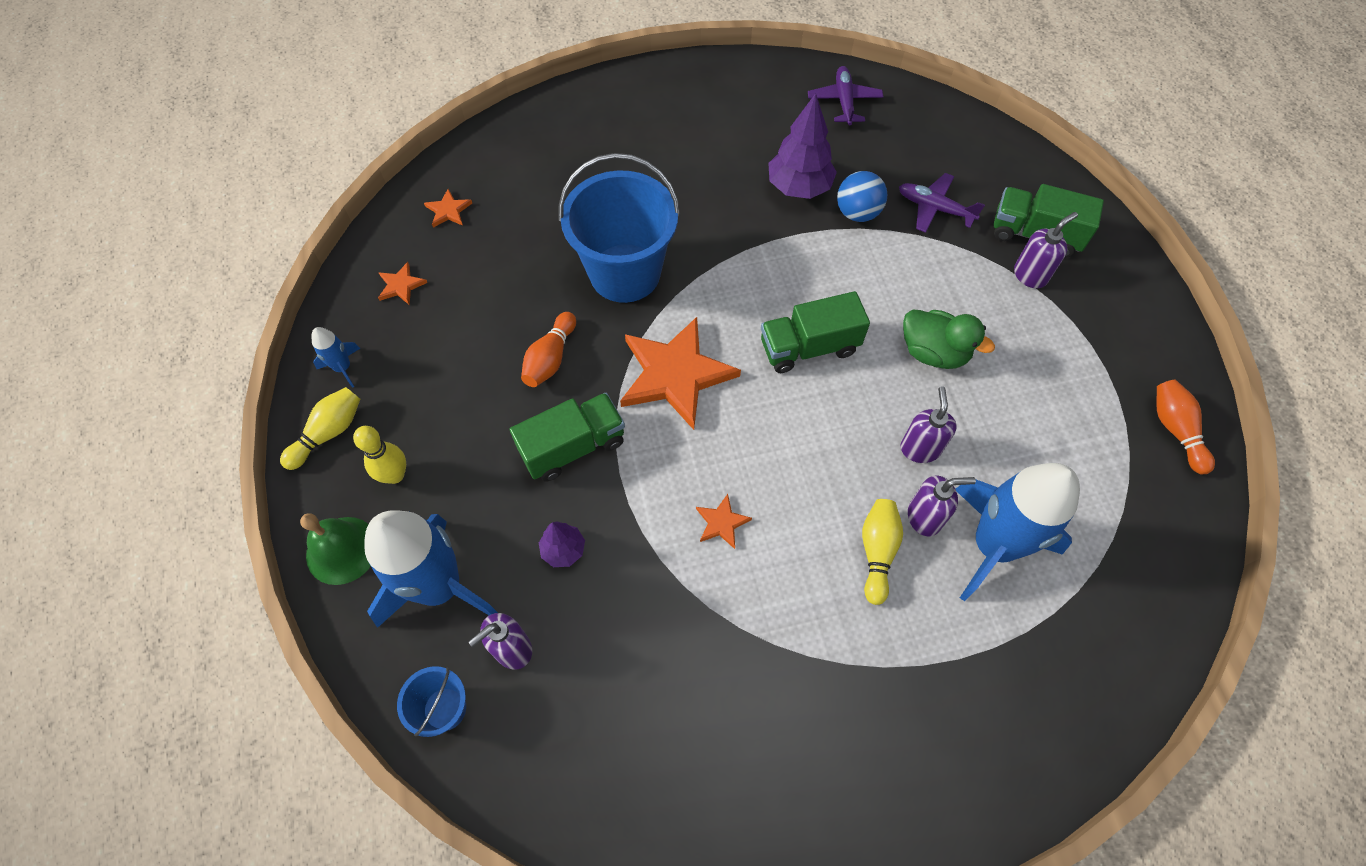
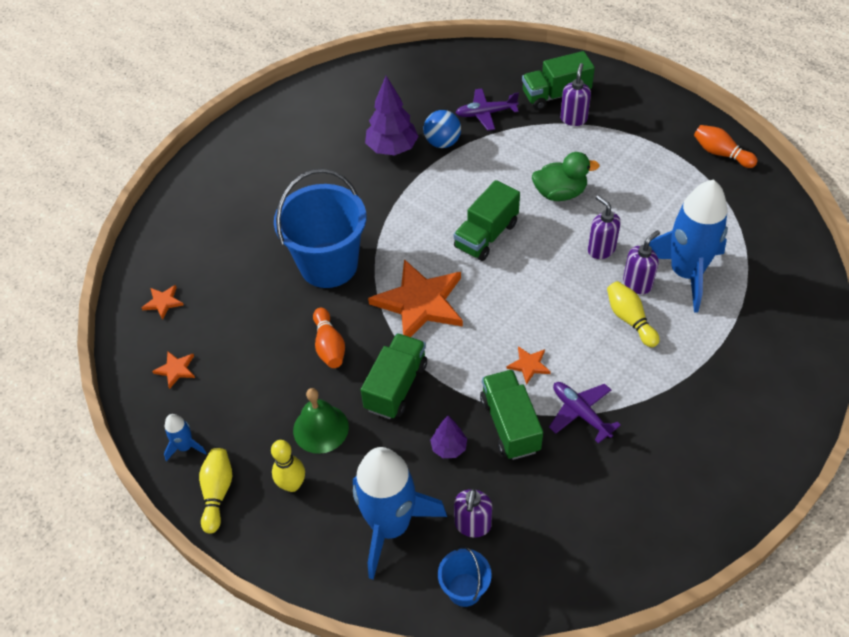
camera: 35 degrees left, 10 degrees down
green bell [300,513,371,585] -> green bell moved to [293,388,349,454]
purple plane [808,66,884,126] -> purple plane moved to [549,382,621,443]
none -> green truck [480,370,543,460]

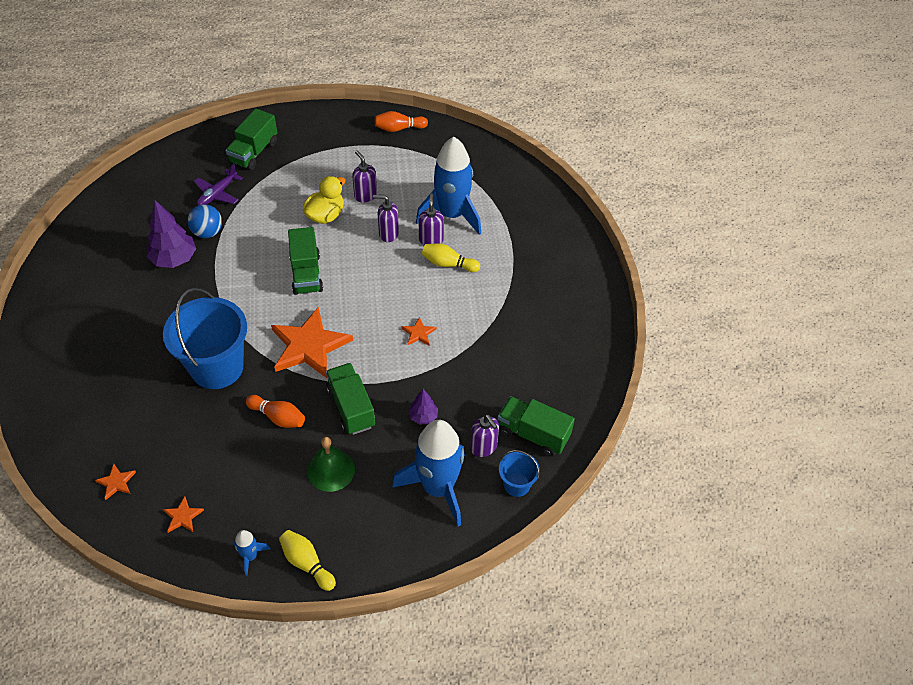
camera: 50 degrees left, 0 degrees up
yellow bowling pin [271,440,305,492] -> none
green truck [480,370,543,460] -> green truck moved to [498,396,575,457]
green duck [532,152,600,201] -> yellow duck [303,176,345,224]
purple plane [549,382,621,443] -> none
purple soap dispenser [560,63,591,126] -> purple soap dispenser moved to [352,150,377,203]

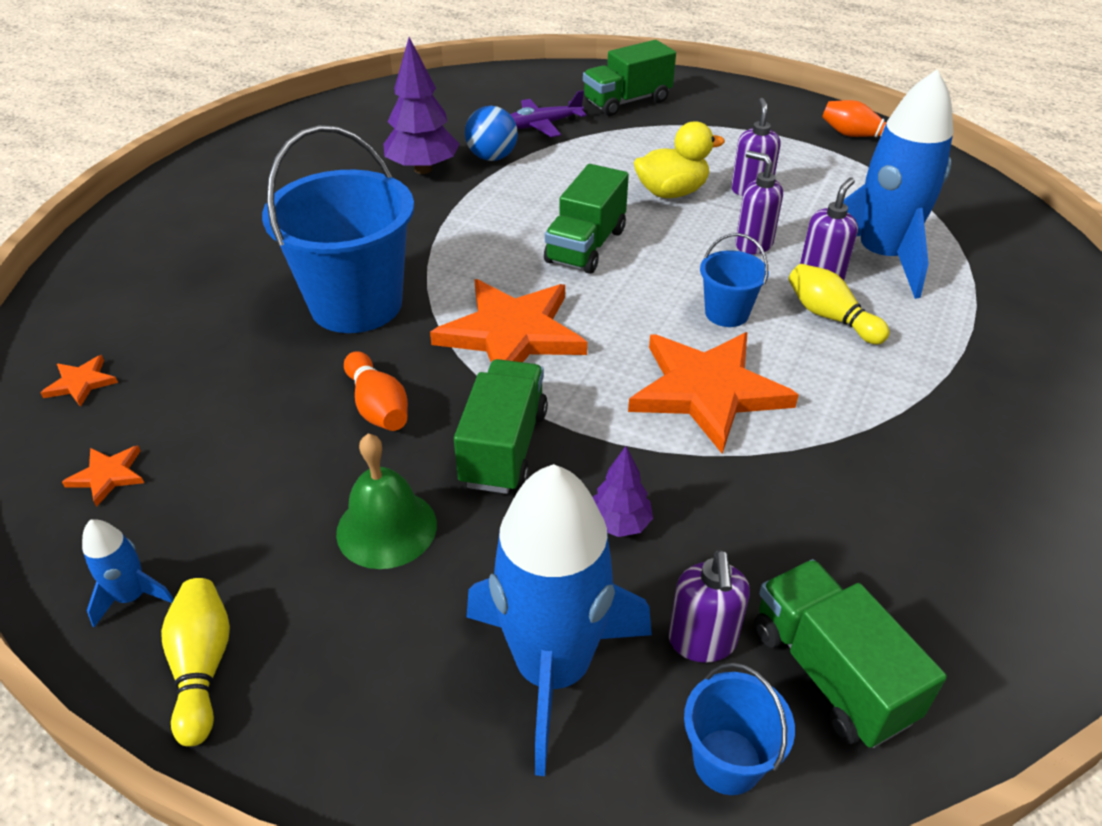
camera: 35 degrees right, 10 degrees down
orange star [401,317,437,345] -> orange star [628,332,799,454], size x2.34
none -> blue bucket [700,233,769,327]

